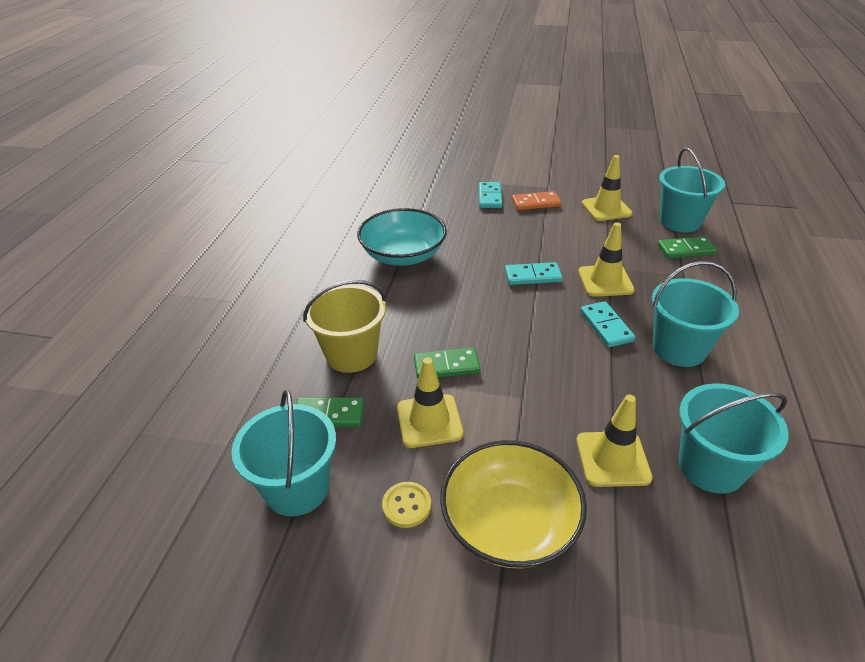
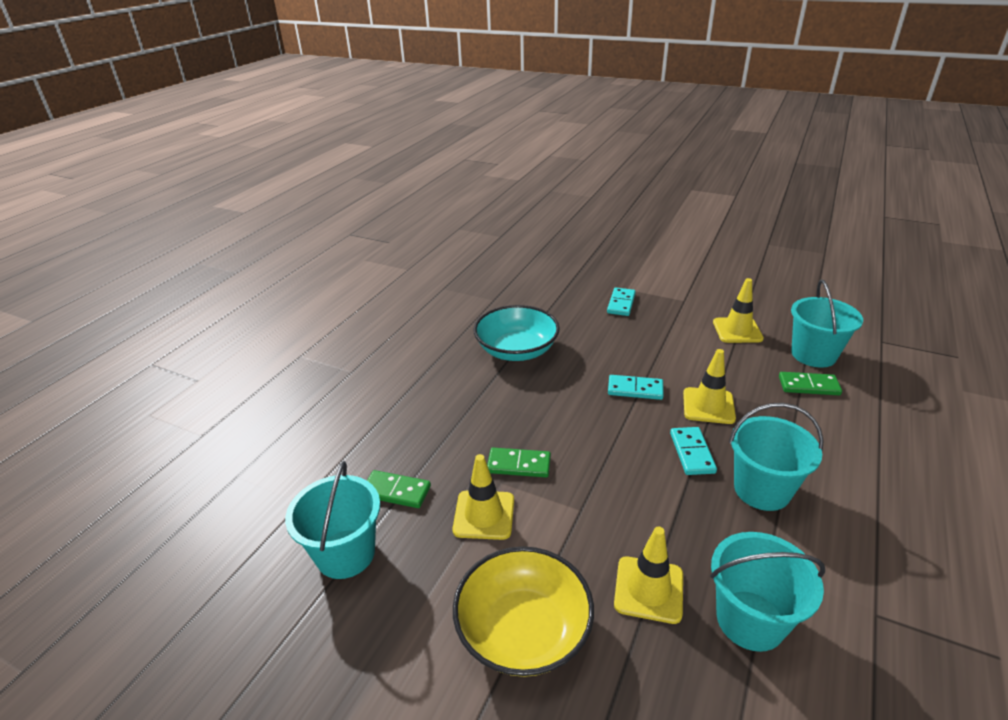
camera: 15 degrees right, 5 degrees down
yellow bucket [303,280,386,373] -> none
yellow button [382,482,431,528] -> none
orange domino [512,191,561,210] -> none

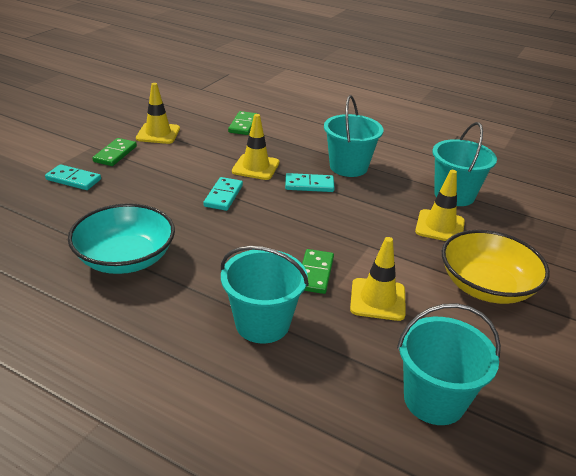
camera: 90 degrees left, 0 degrees up
green domino [367,470,431,508] -> green domino moved to [92,138,137,166]
turquoise bucket [791,280,863,367] -> turquoise bucket moved to [221,246,309,344]

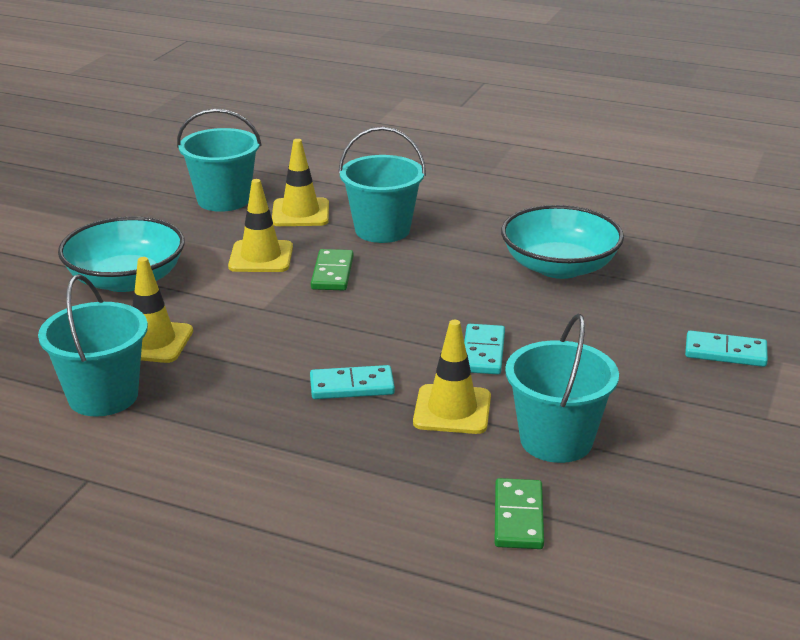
camera: 175 degrees right, 5 degrees down
green domino [92,138,137,166] -> none
yellow traffic cone [136,83,180,144] -> yellow traffic cone moved to [272,139,329,226]
turquoise bucket [324,95,383,177] -> turquoise bucket moved to [505,314,619,463]
yellow bowl [442,230,550,304] -> turquoise bowl [58,216,185,292]

